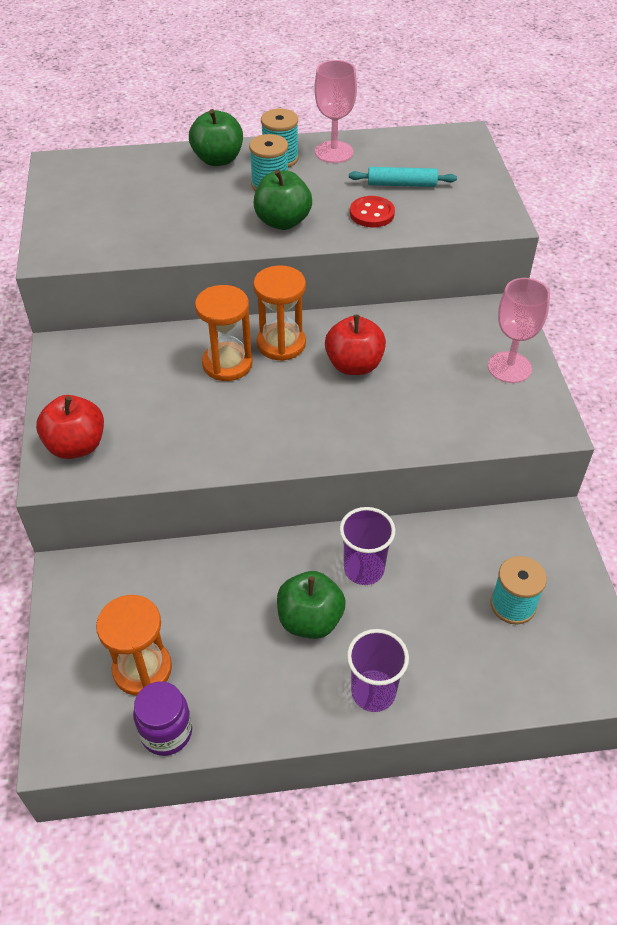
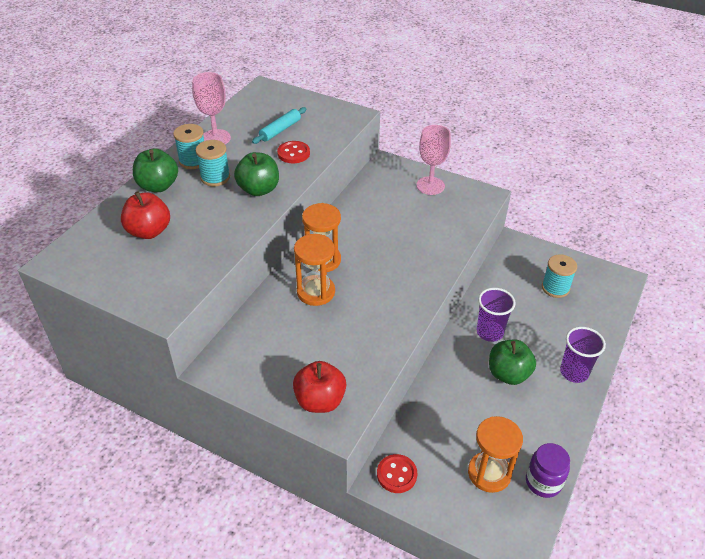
camera: 55 degrees left, 5 degrees down
red apple [325,315,386,375] -> red apple moved to [121,191,170,239]
none -> red button [377,454,417,493]

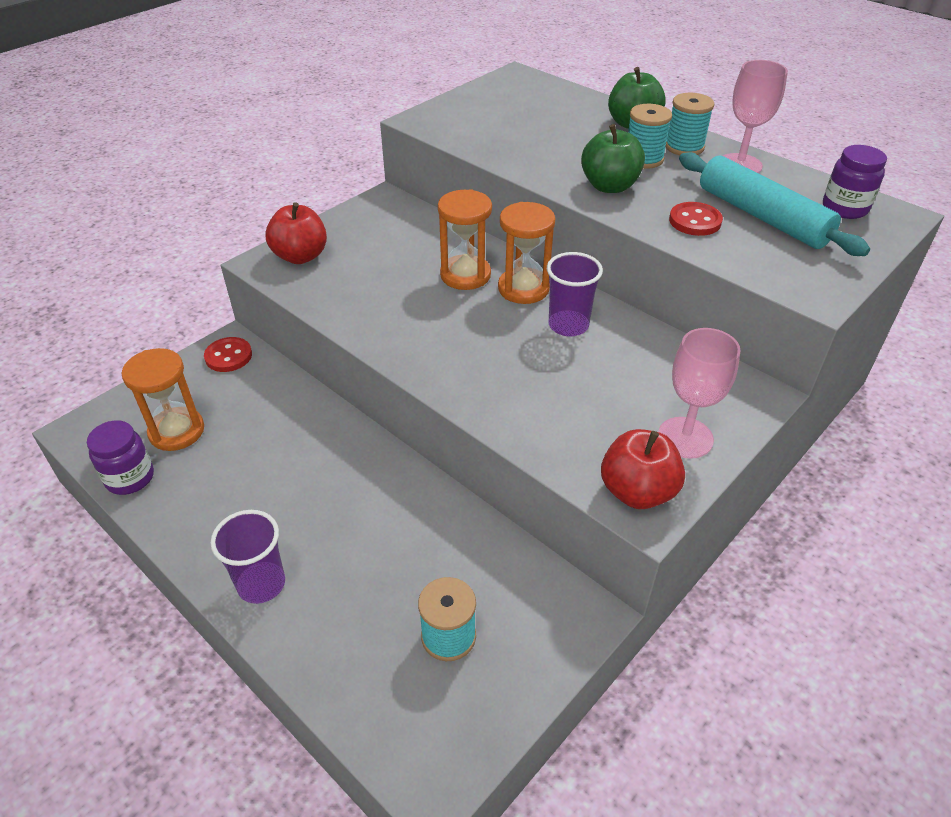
camera: 105 degrees right, 0 degrees up
red apple [121,191,170,239] -> red apple moved to [601,429,685,509]
turquoise rolling pin [252,107,306,144] -> turquoise rolling pin [679,152,870,256], size x1.77
purple cup [477,288,516,342] -> purple cup moved to [547,252,603,337]
green apple [489,340,536,385] -> none
none -> purple jar [823,145,887,219]

